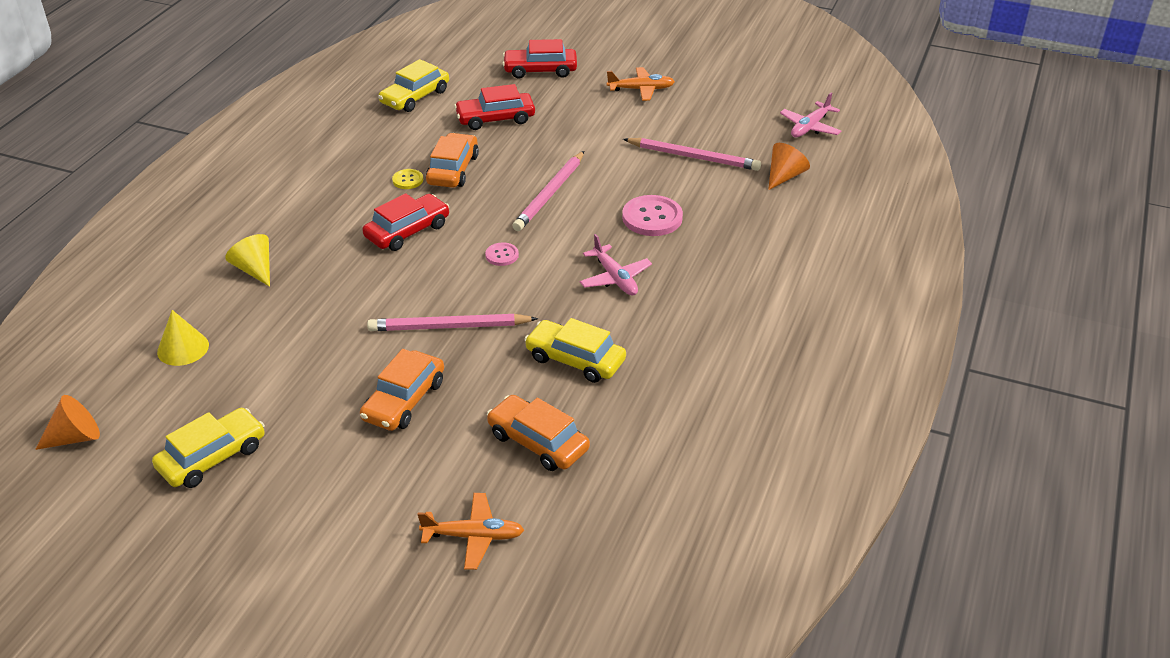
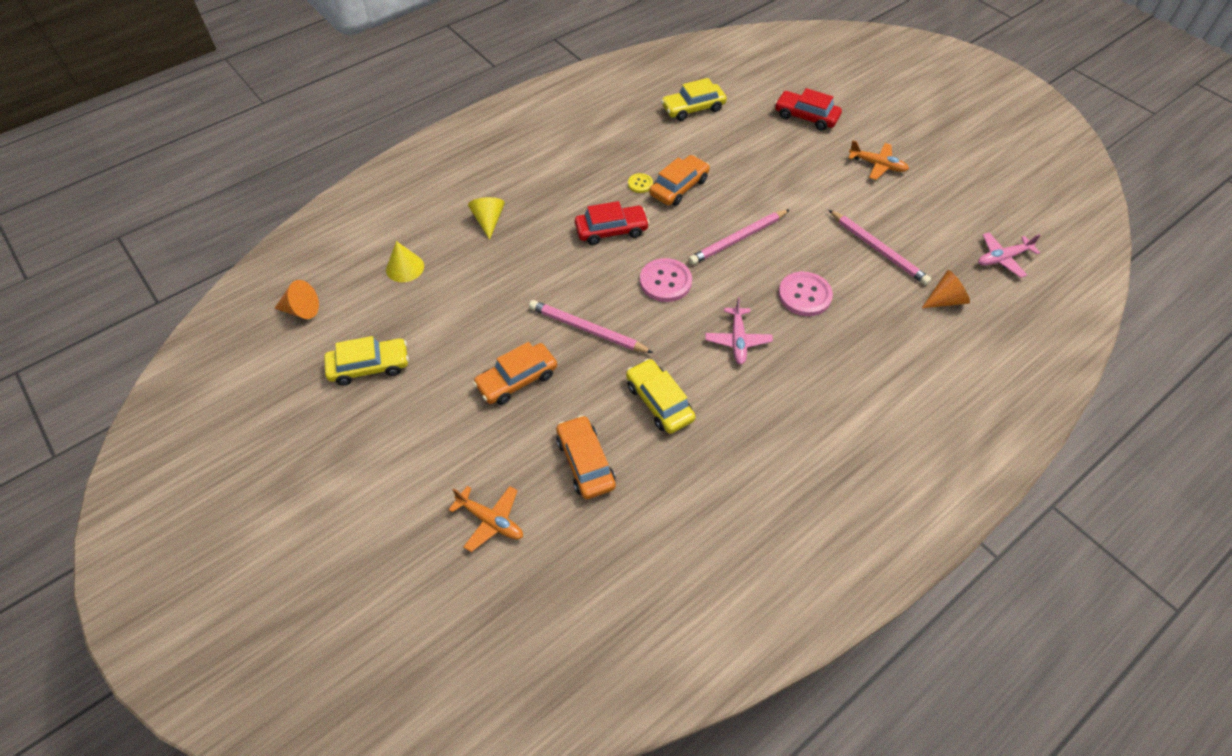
camera: 30 degrees right, 15 degrees up
red car [454,84,535,130] -> none
pink button [485,242,519,266] -> pink button [640,258,692,302], size x1.89

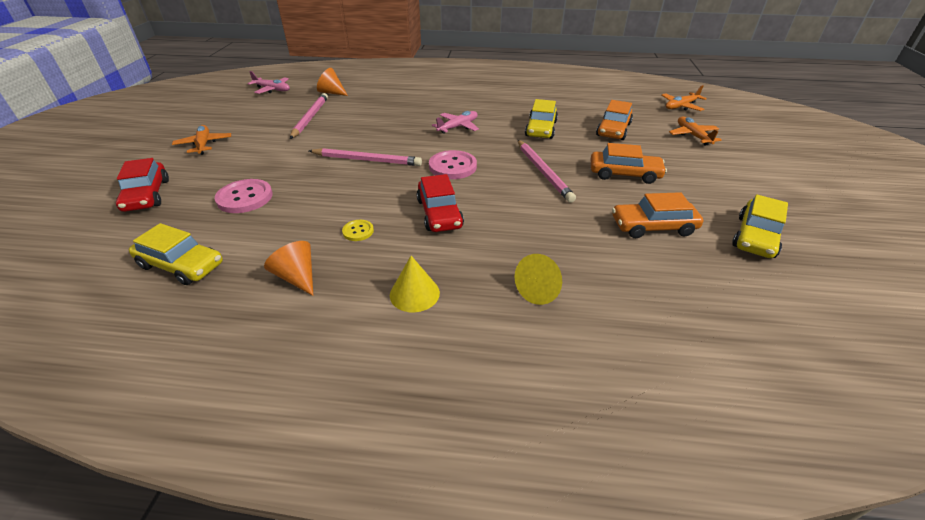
camera: 135 degrees left, 15 degrees down
orange cone [274,280,319,319] -> orange cone moved to [264,241,313,296]
yellow car [324,336,409,386] -> yellow car turned 90 degrees counterclockwise [732,194,788,258]
yellow cone [386,241,424,282] -> yellow cone moved to [390,256,440,312]
red car [575,201,649,245] -> red car turned 135 degrees counterclockwise [417,174,464,232]
orange car [649,155,710,206] -> orange car moved to [612,192,703,238]
pink button [778,272,833,316] -> pink button moved to [215,179,273,213]
none -> orange plane [662,85,707,111]

